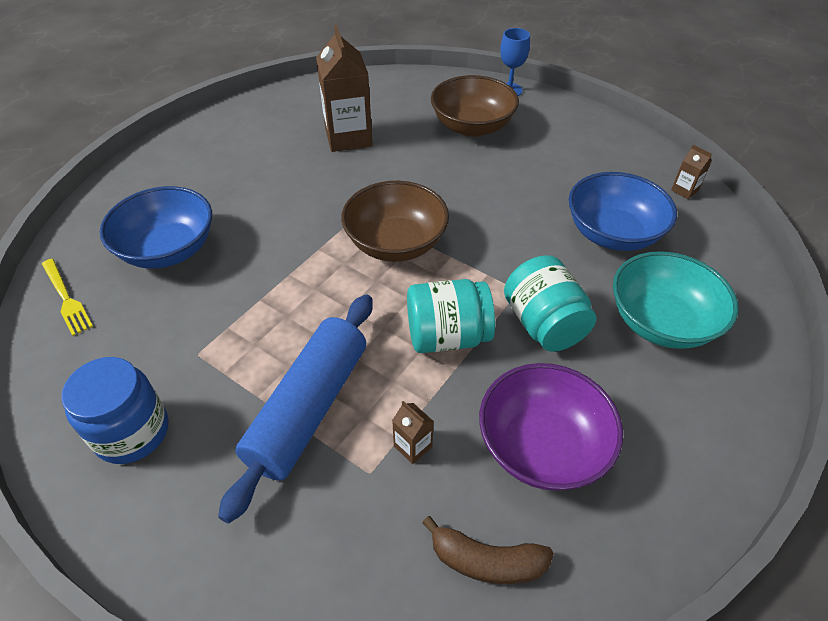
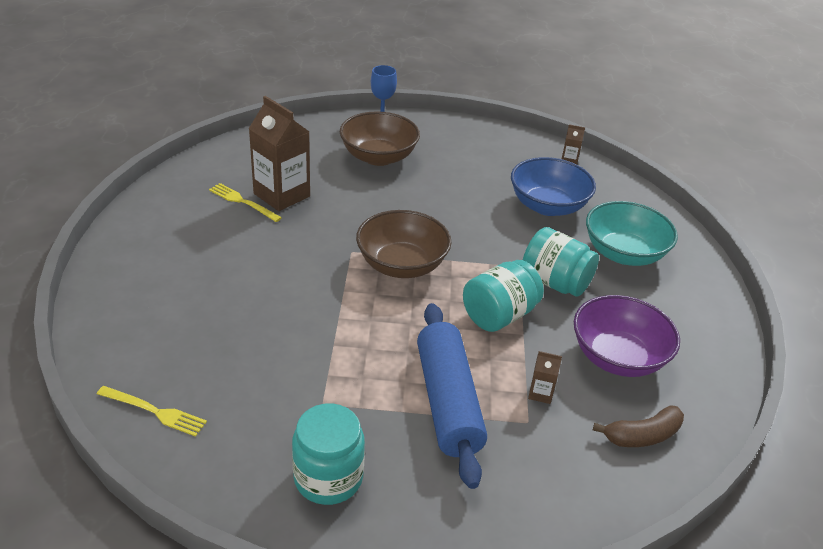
camera: 35 degrees left, 10 degrees down
blue jar [61,357,169,464] -> turquoise jar [292,403,365,505]
blue bowl [100,186,212,269] -> none
none -> yellow fork [209,183,282,222]

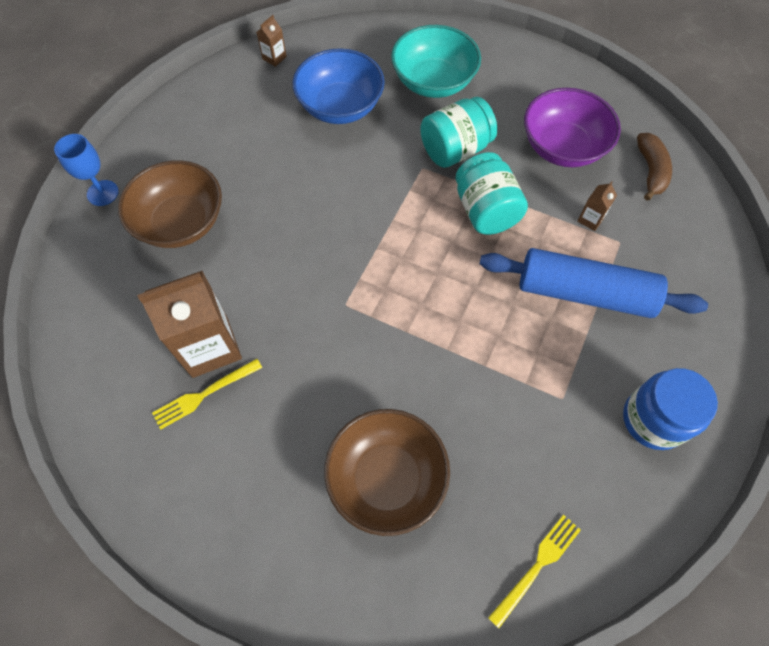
camera: 65 degrees left, 25 degrees up
turquoise jar [292,403,365,505] -> blue jar [623,368,718,450]
brown bowl [356,210,451,278] -> brown bowl moved to [324,409,450,536]

